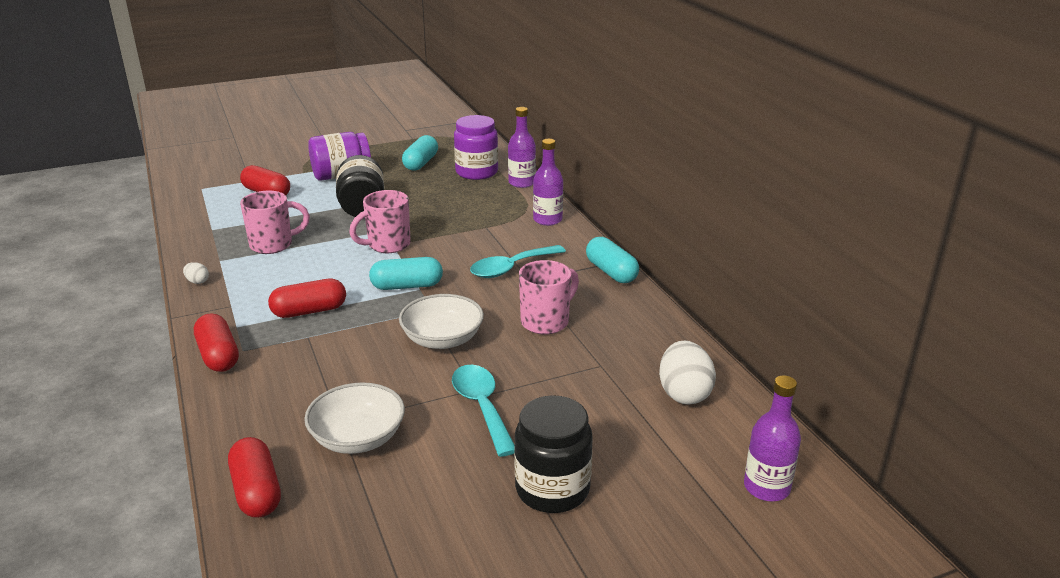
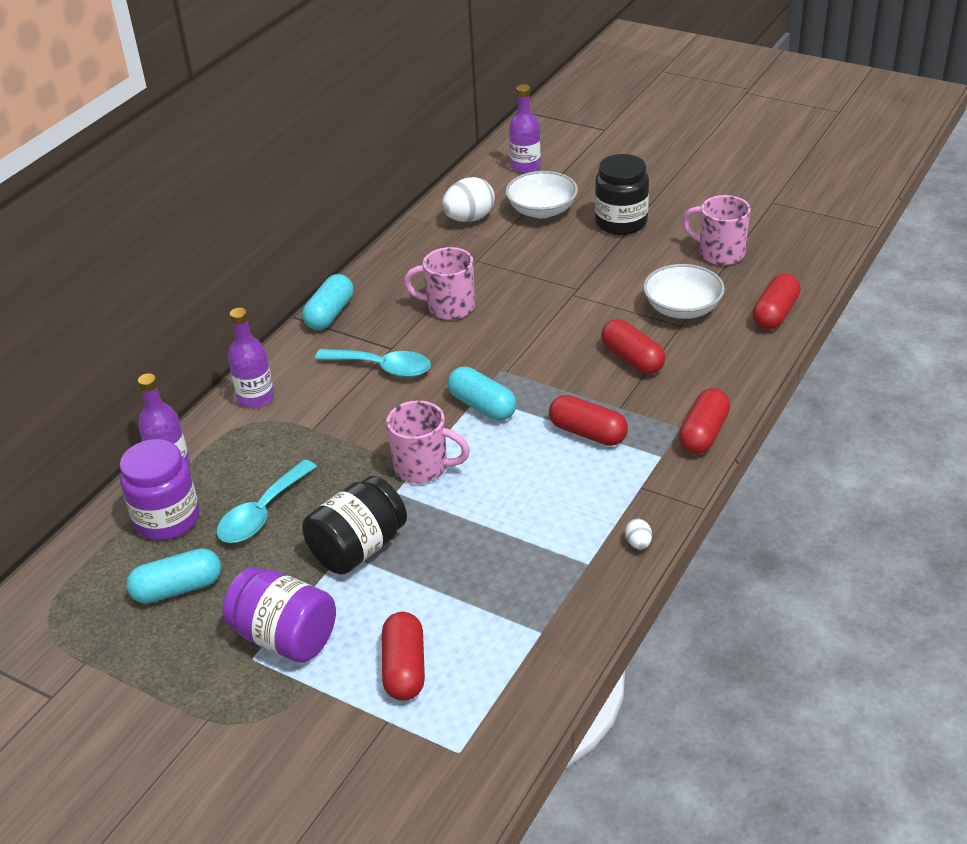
camera: 125 degrees left, 10 degrees up
pink mug [240,191,310,254] -> pink mug moved to [682,195,751,265]
white bowl [399,294,484,349] -> white bowl moved to [505,171,578,218]
turquoise spoon [452,365,515,457] -> turquoise spoon moved to [216,460,317,543]
none -> red capsule [601,319,665,374]

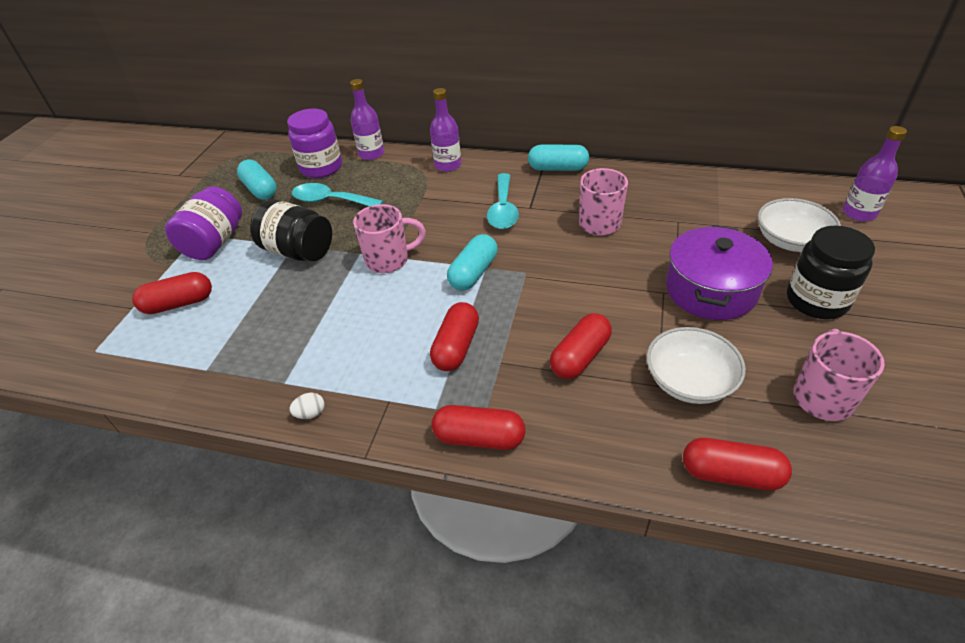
camera: 75 degrees right, 5 degrees up
pink mug [386,400,470,484] -> pink mug turned 105 degrees counterclockwise [353,204,426,273]
white egg [442,177,495,222] -> none
none -> purple pot [666,225,773,320]

